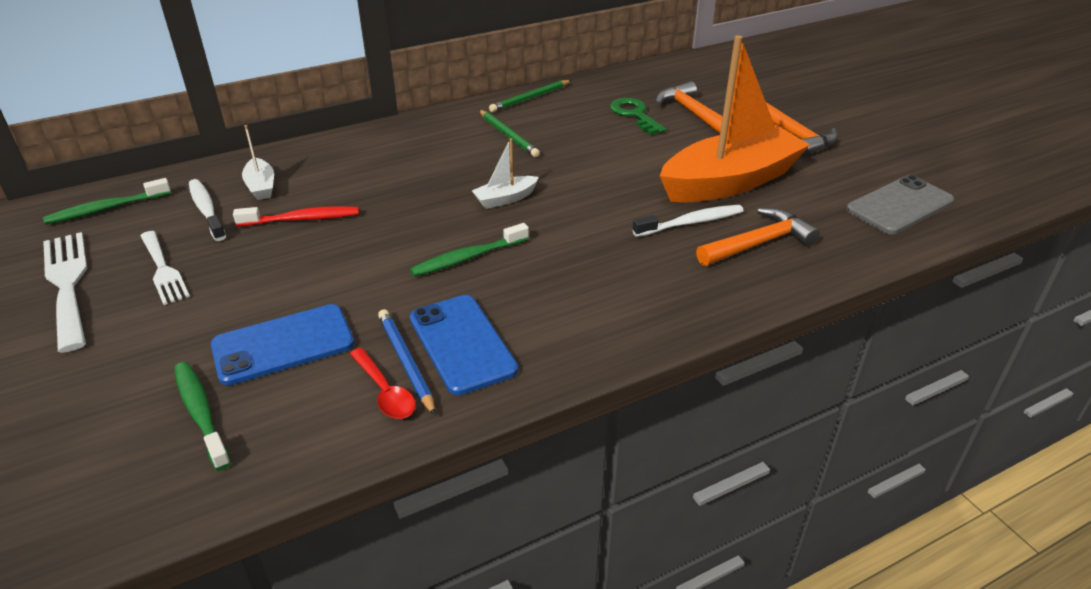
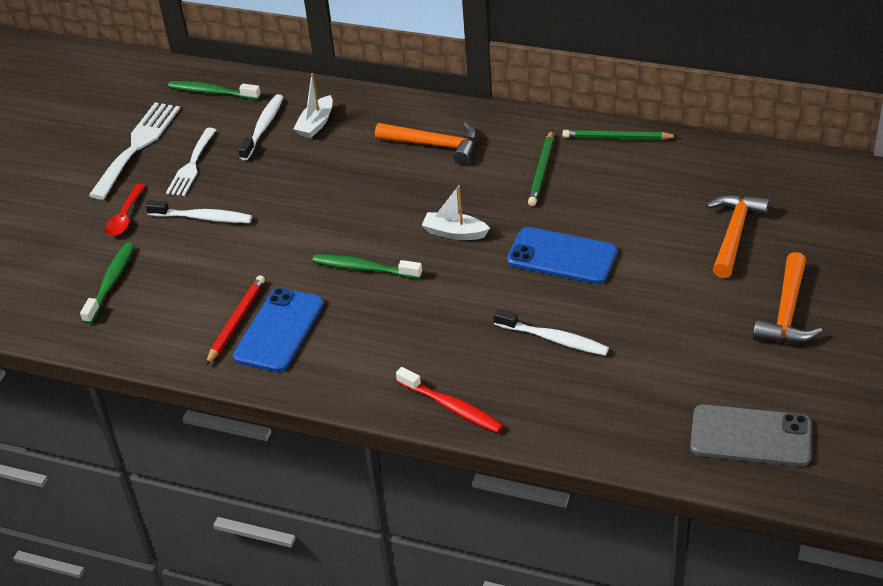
camera: 50 degrees right, 5 degrees up
blue phone [211,304,354,385] -> blue phone moved to [507,227,617,284]
red toothbrush [233,206,359,226] -> red toothbrush moved to [396,367,503,433]
red spoon [350,348,416,419] -> red spoon moved to [104,183,146,236]
blue pencil [378,309,436,416] -> red pencil [206,275,265,365]
green key [610,98,666,135] -> none
orange boat [660,35,810,202] -> none
orange hammer [696,208,820,266] -> orange hammer moved to [375,122,477,165]
none -> white toothbrush [145,200,252,223]

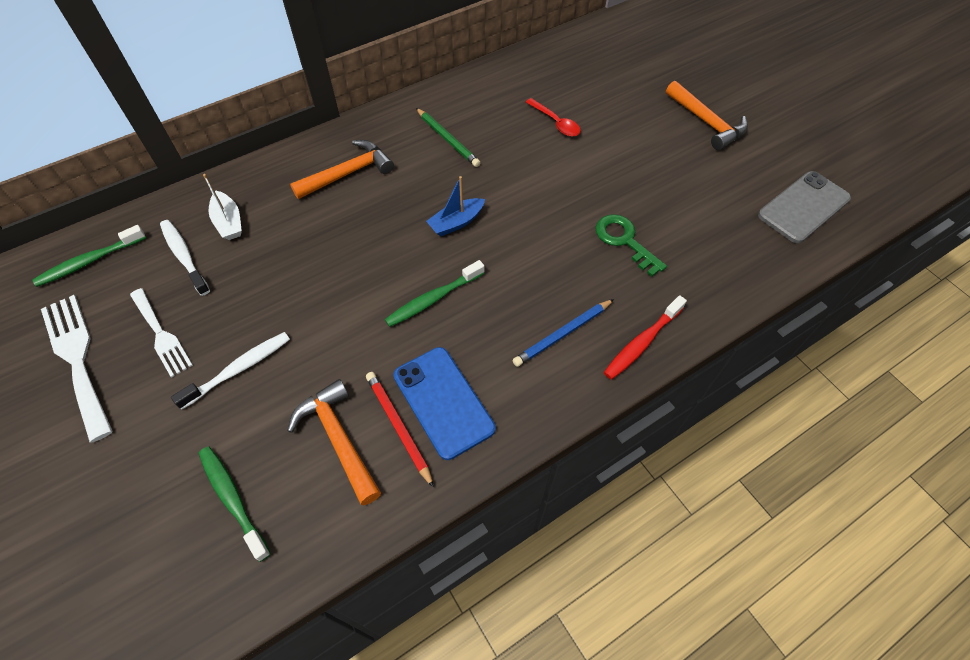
camera: 55 degrees left, 15 degrees up
red spoon [104,183,146,236] -> red spoon moved to [526,98,581,137]
red toothbrush [396,367,503,433] -> red toothbrush turned 150 degrees clockwise [604,295,687,380]
white boat [422,185,490,240] -> blue boat [426,176,485,237]
white toothbrush [493,309,609,356] -> green key [595,214,667,277]
blue phone [507,227,617,284] -> none
green pencil [563,130,678,140] -> none
orange hammer [706,194,770,278] -> orange hammer moved to [287,379,381,505]
none -> blue pencil [512,299,614,367]

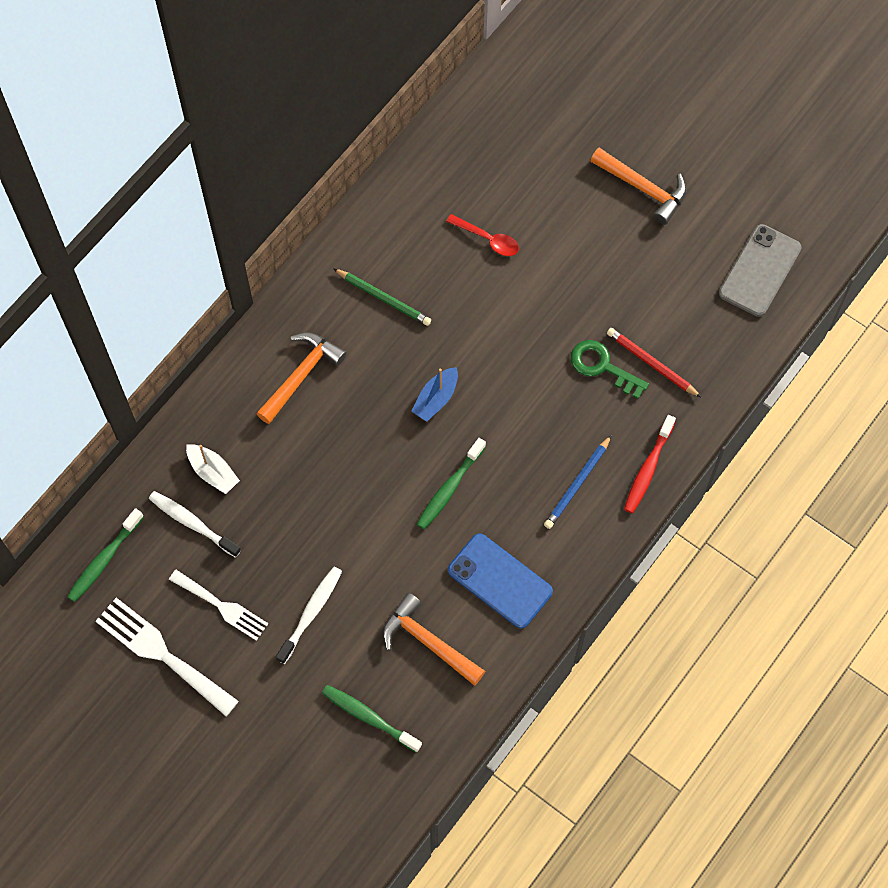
camera: 20 degrees left, 10 degrees up
red pencil [366,372,434,488] -> red pencil moved to [607,328,702,398]

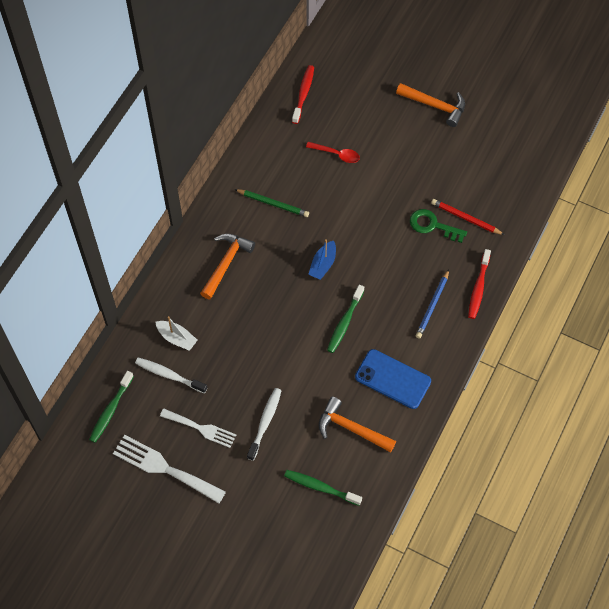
camera: 10 degrees left, 5 degrees down
grey phone [719,224,802,317] -> none
none -> red toothbrush [292,65,314,124]

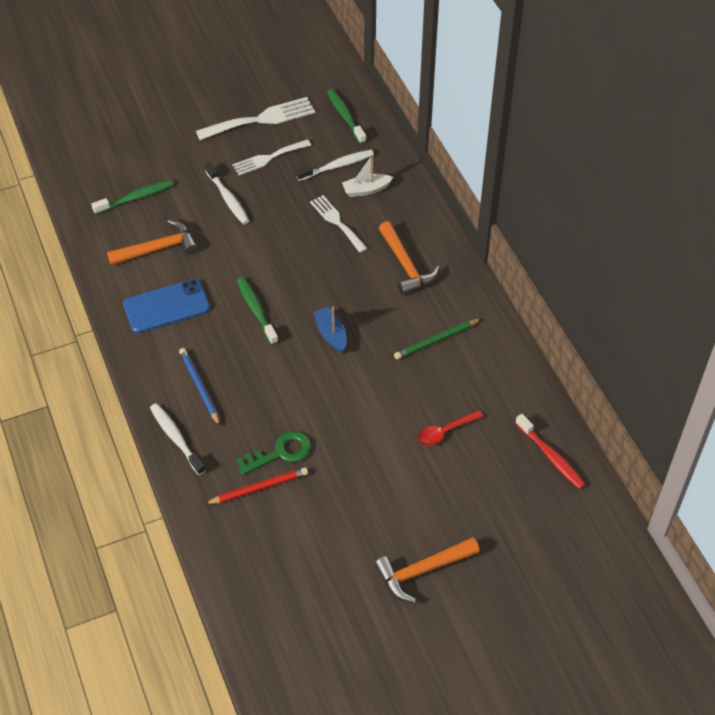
camera: 130 degrees right, 10 degrees down
red toothbrush [468,249,491,319] -> white toothbrush [150,403,206,475]
none -> white fork [310,195,368,253]

